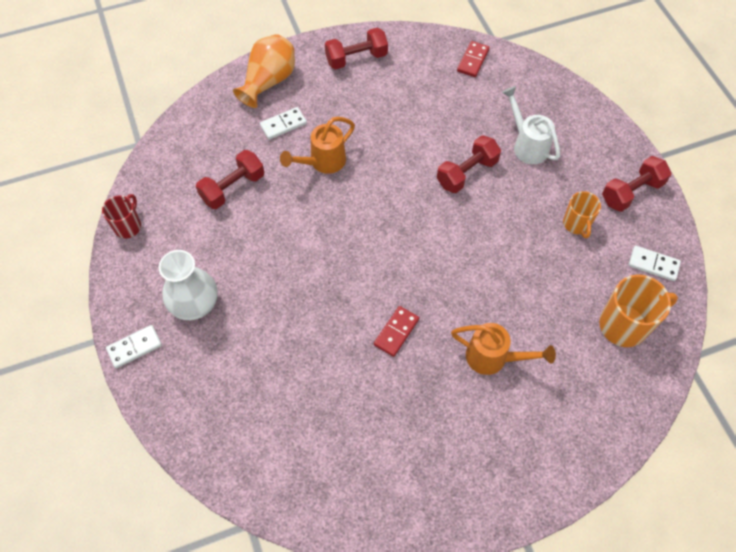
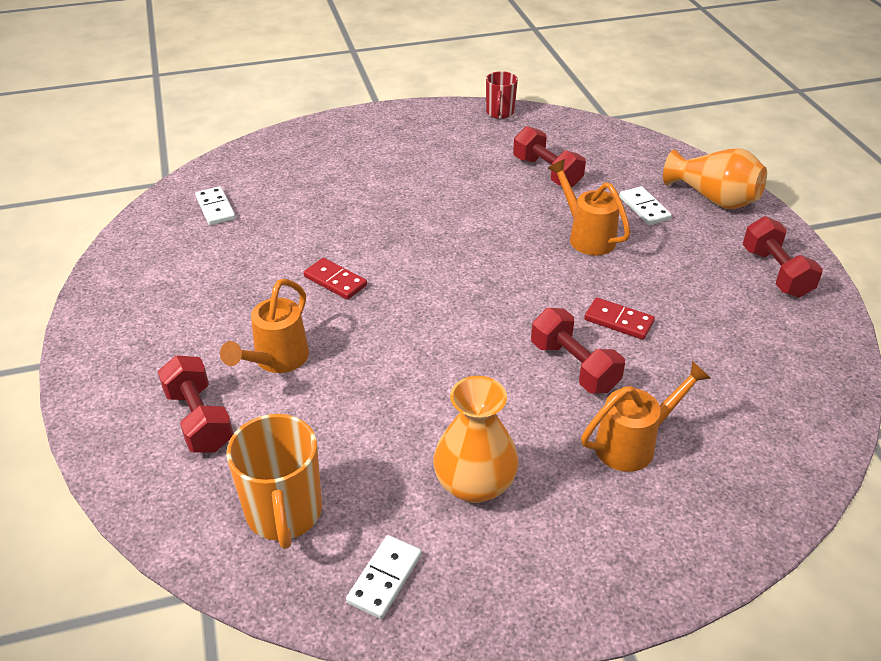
camera: 95 degrees right, 20 degrees down
red mug [102,194,141,238] -> red mug turned 75 degrees clockwise [486,71,518,119]
white domino [106,325,162,368] -> white domino moved to [195,186,236,225]
white vase [159,250,218,320] -> none
red domino [457,41,490,77] -> red domino moved to [584,297,655,340]
white watering can [502,86,560,164] -> orange watering can [581,361,712,472]
orange mug [563,191,601,238] -> orange vase [433,376,519,503]
red dumbbell [602,156,671,212] -> red dumbbell moved to [158,355,233,452]

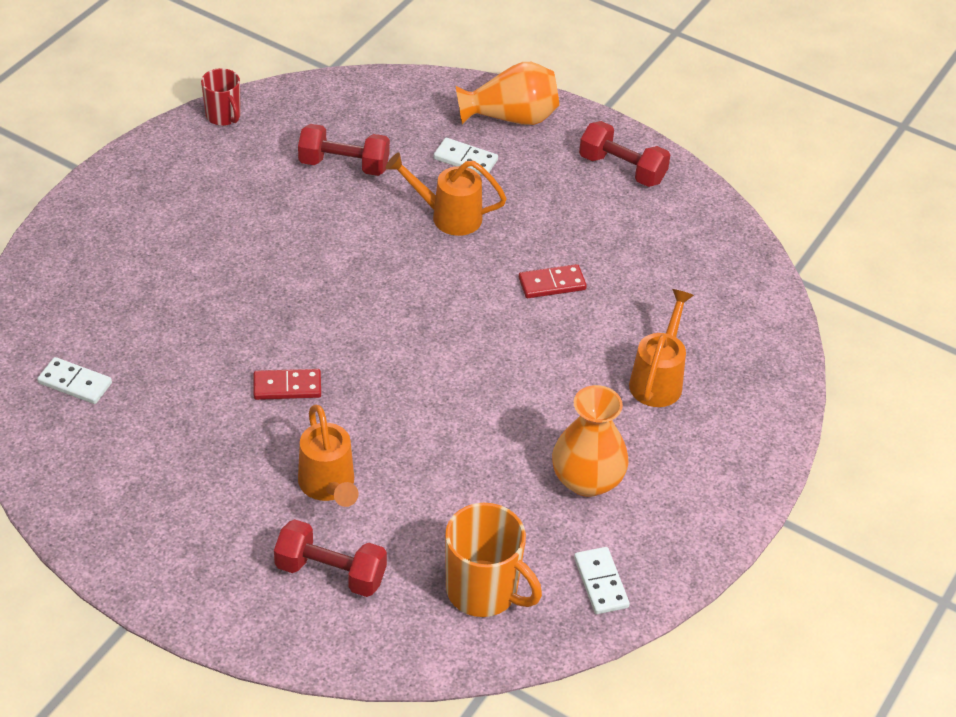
camera: 45 degrees left, 5 degrees up
red dumbbell [531,308,625,393] -> none

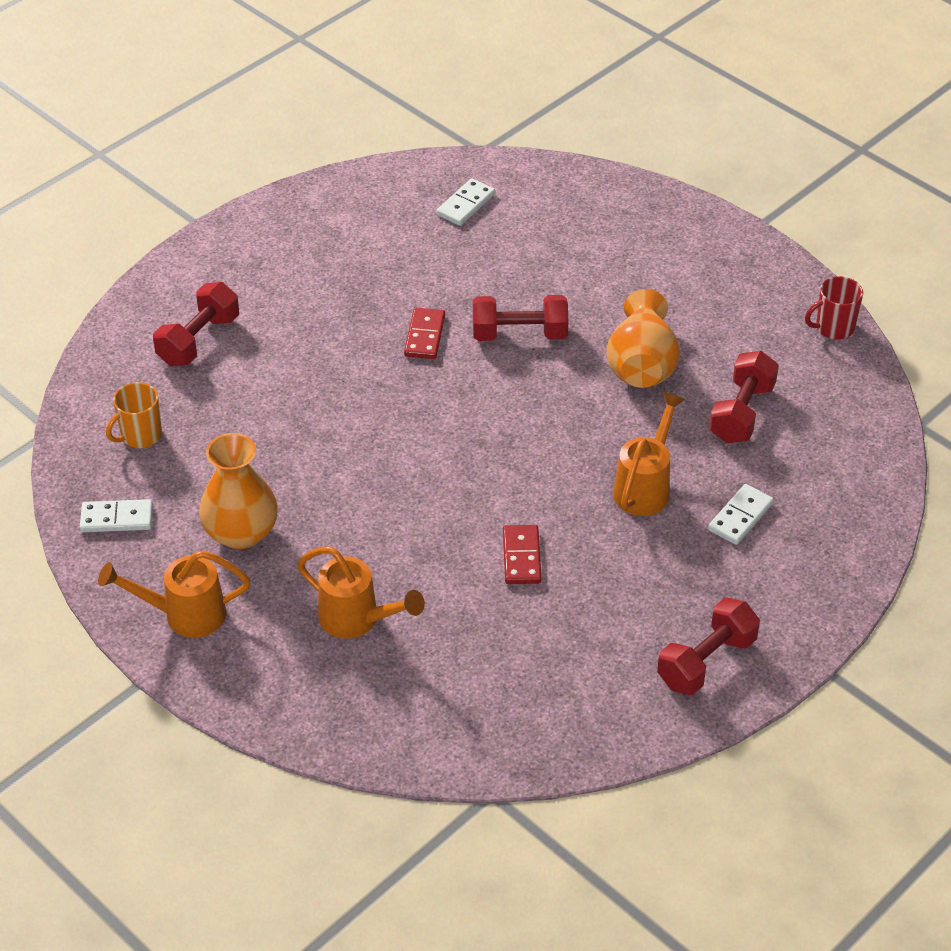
camera: 105 degrees right, 0 degrees up
orange watering can [298,405,359,507] -> orange watering can moved to [98,550,250,638]
orange mug [445,503,542,617] -> orange mug [106,382,162,448], size x0.61
orange vase [456,62,559,125] -> orange vase moved to [606,289,680,388]
none -> red dumbbell [473,295,568,341]

